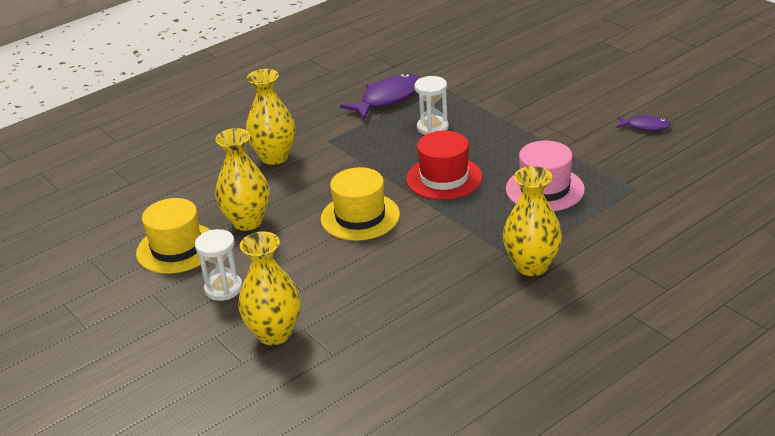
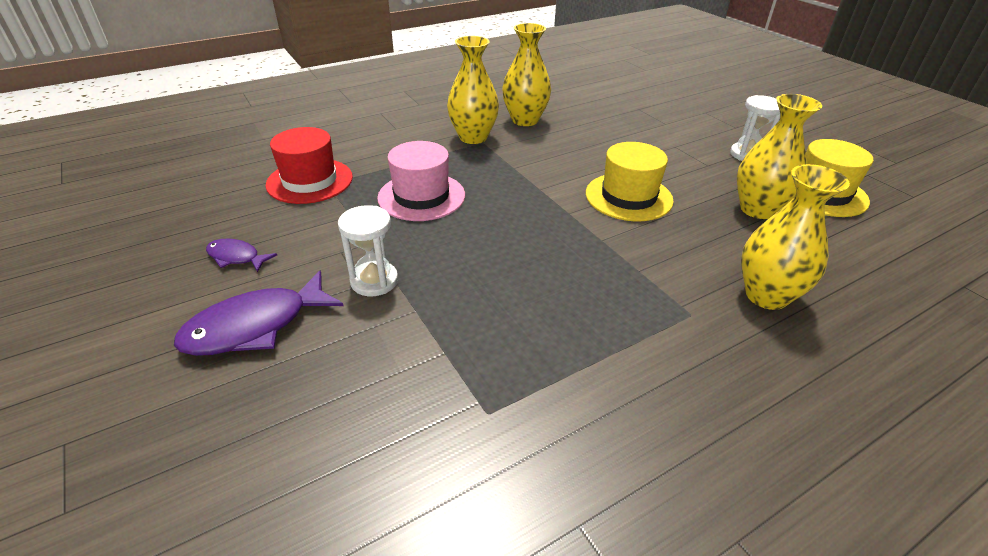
camera: 175 degrees left, 5 degrees up
yellow vase [238,231,301,345] -> yellow vase moved to [502,23,551,126]
purple fish [340,73,419,120] -> purple fish moved to [174,270,344,356]
red hat [406,131,483,200] -> red hat moved to [265,127,353,204]
white hourglass [414,76,449,135] -> white hourglass moved to [338,205,398,296]

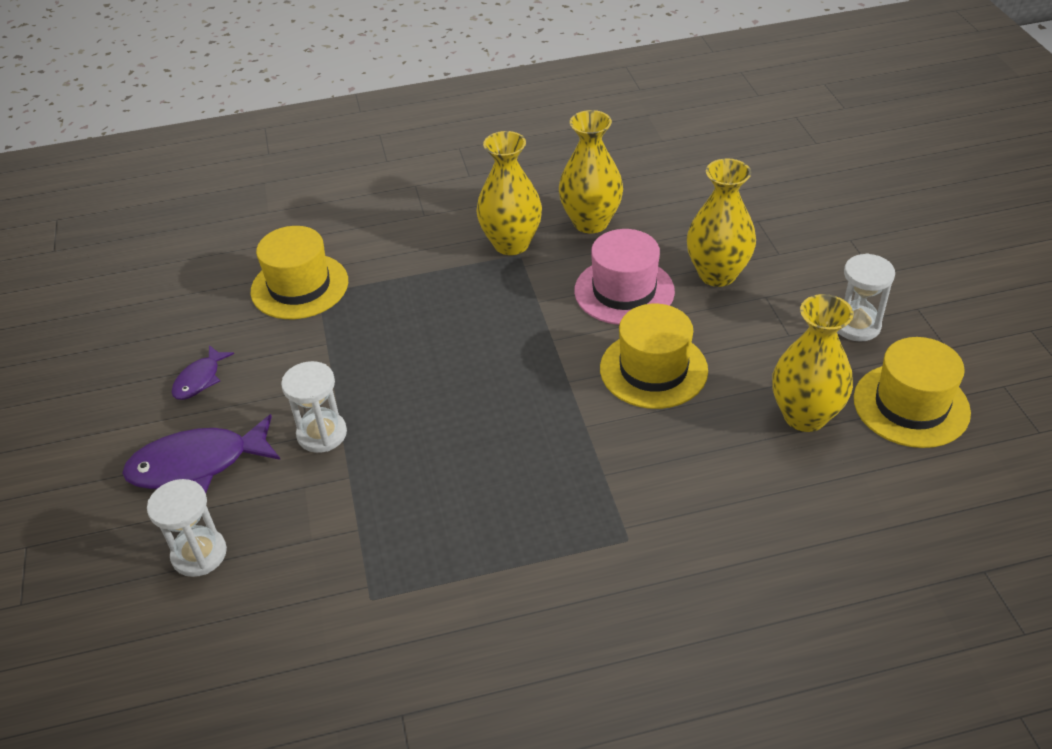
camera: 20 degrees right, 5 degrees up
purple fish [206,238,277,272] -> purple fish turned 105 degrees counterclockwise [172,345,234,400]
red hat [265,127,353,204] -> yellow hat [251,226,348,319]
pink hat [377,141,465,221] -> pink hat moved to [574,229,675,325]
yellow vase [741,164,850,310] -> yellow vase moved to [687,158,756,287]
none -> white hourglass [147,479,227,577]

